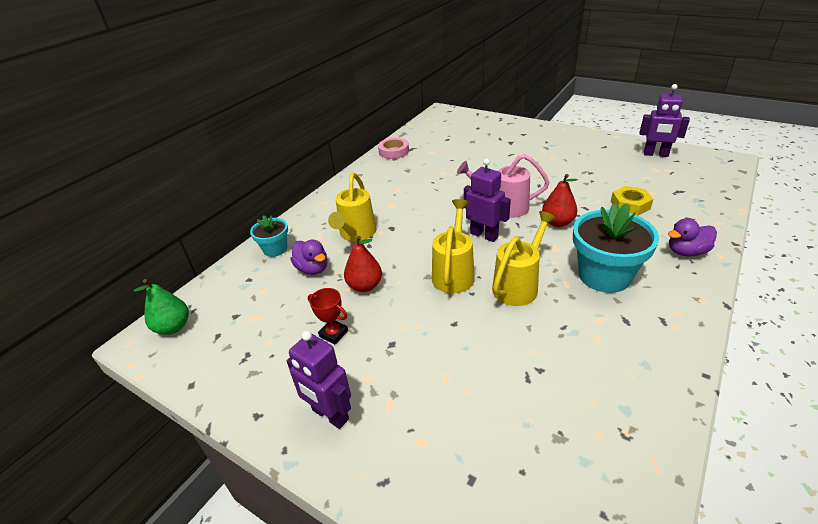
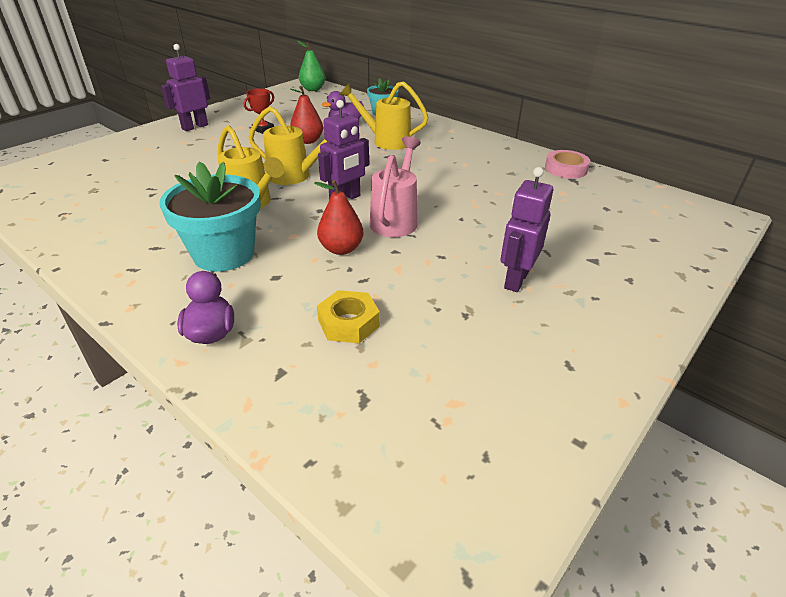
camera: 95 degrees right, 0 degrees up
purple robot [640,84,690,157] -> purple robot moved to [500,167,553,292]

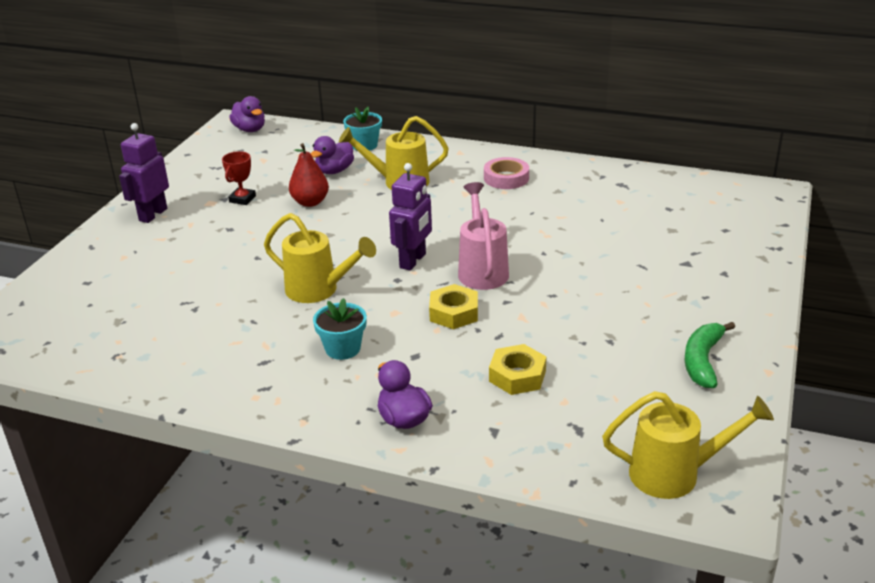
camera: 20 degrees left, 5 degrees down
turquoise flower pot [160,161,261,272] -> turquoise flower pot [313,298,367,360], size x0.55
yellow watering can [248,106,328,185] -> yellow watering can moved to [602,391,774,499]
green pear [297,41,325,91] -> purple duck [229,96,265,132]
red pear [314,180,363,255] -> yellow nut [429,284,478,329]
purple robot [500,167,553,292] -> none
pink tape [545,150,590,178] -> pink tape moved to [484,157,529,189]
none -> green banana [684,322,735,388]

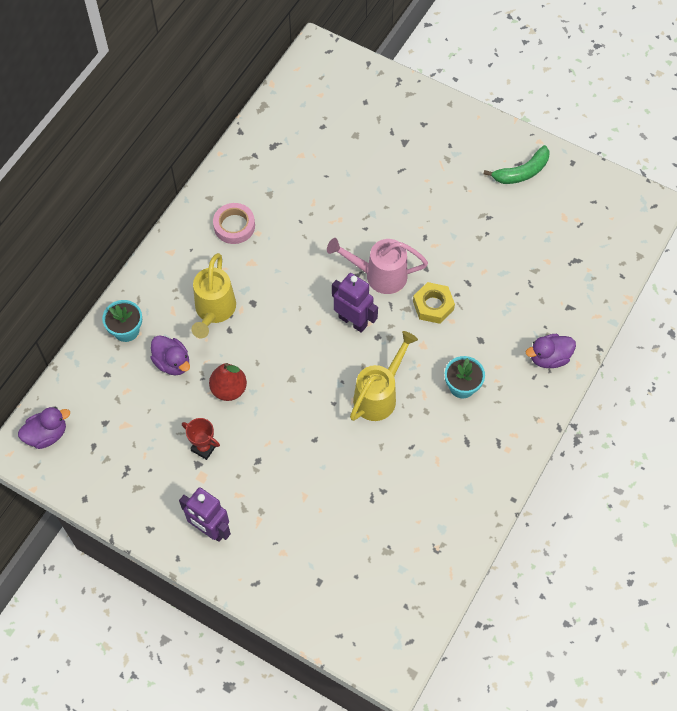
camera: 80 degrees left, 30 degrees up
yellow nut [489,344,547,395] -> none
yellow watering can [602,391,774,499] -> none
green banana [684,322,735,388] -> green banana turned 60 degrees counterclockwise [484,145,550,184]

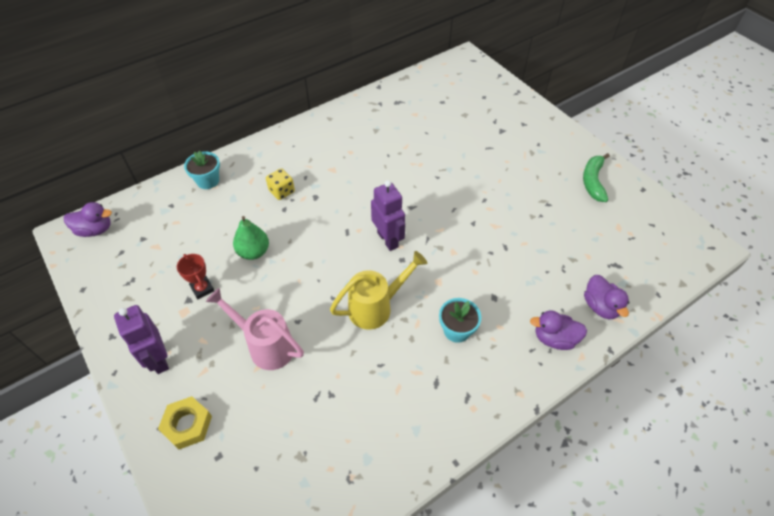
camera: 25 degrees right, 10 degrees down
purple duck [150,335,190,375] -> purple duck moved to [584,275,629,319]
yellow watering can [191,253,236,338] -> yellow dice [266,168,295,200]
red pear [209,363,247,401] -> green pear [233,216,269,260]
pink tape [213,203,255,244] -> none
pink watering can [327,238,428,294] -> pink watering can moved to [206,288,304,370]
yellow nut [413,282,455,324] -> yellow nut moved to [158,396,212,449]
green banana [484,145,550,184] -> green banana turned 105 degrees clockwise [583,153,610,202]

